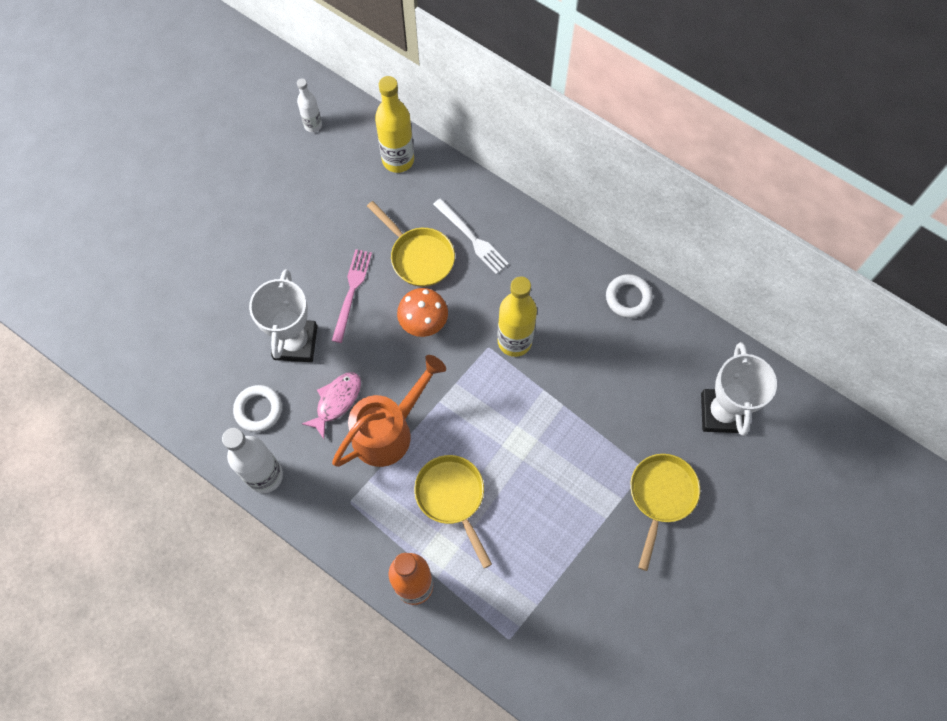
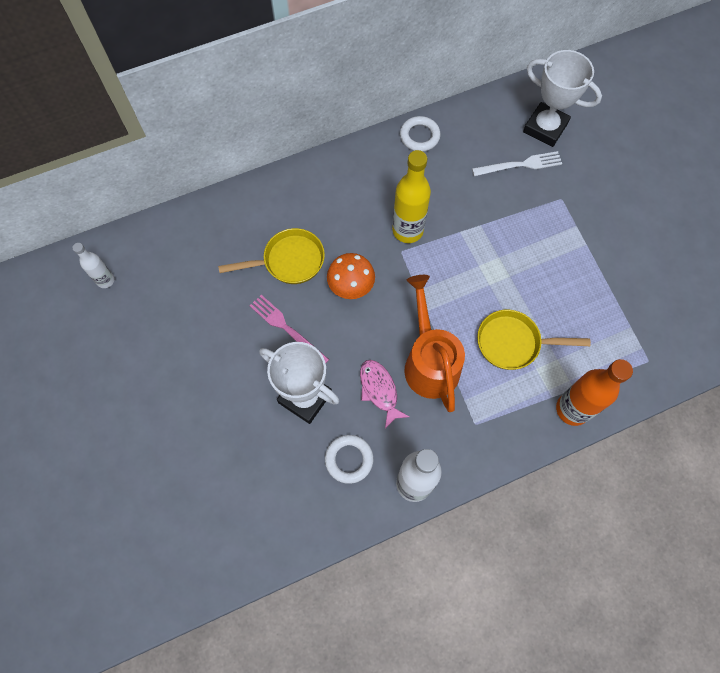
camera: 60 degrees left, 0 degrees up
yellow bottle [375,76,414,173] -> none
white fork [433,198,509,274] -> white fork moved to [472,151,562,176]
yellow pan [630,454,700,571] -> none

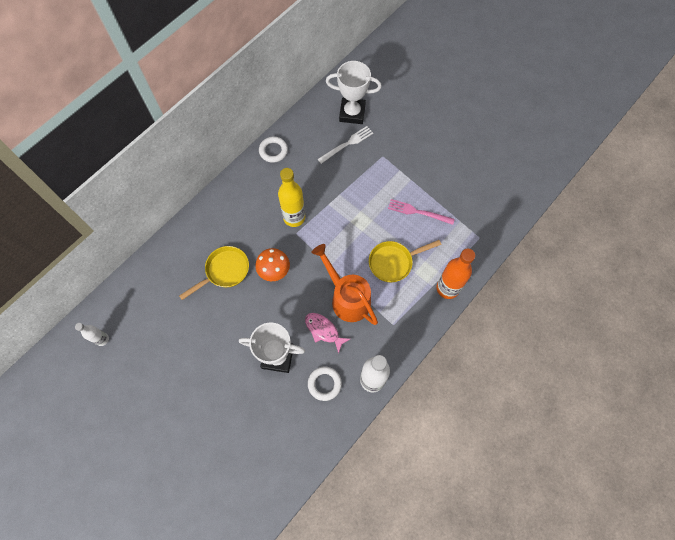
camera: 25 degrees left, 0 degrees up
pink fork [250,295,329,363] -> pink fork moved to [388,199,455,225]

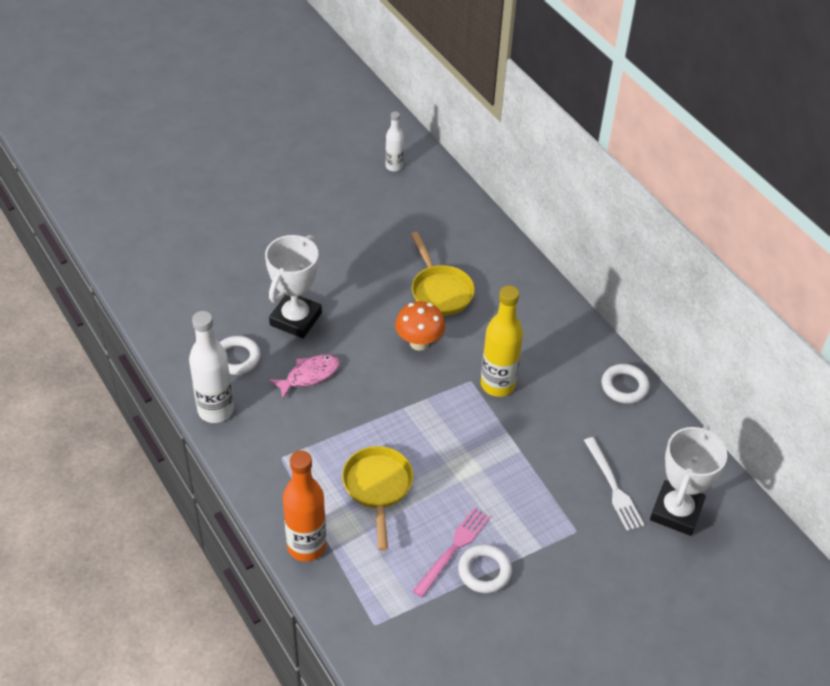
camera: 105 degrees right, 20 degrees down
orange watering can [311,244,378,325] -> none
none -> white ring [458,544,512,593]

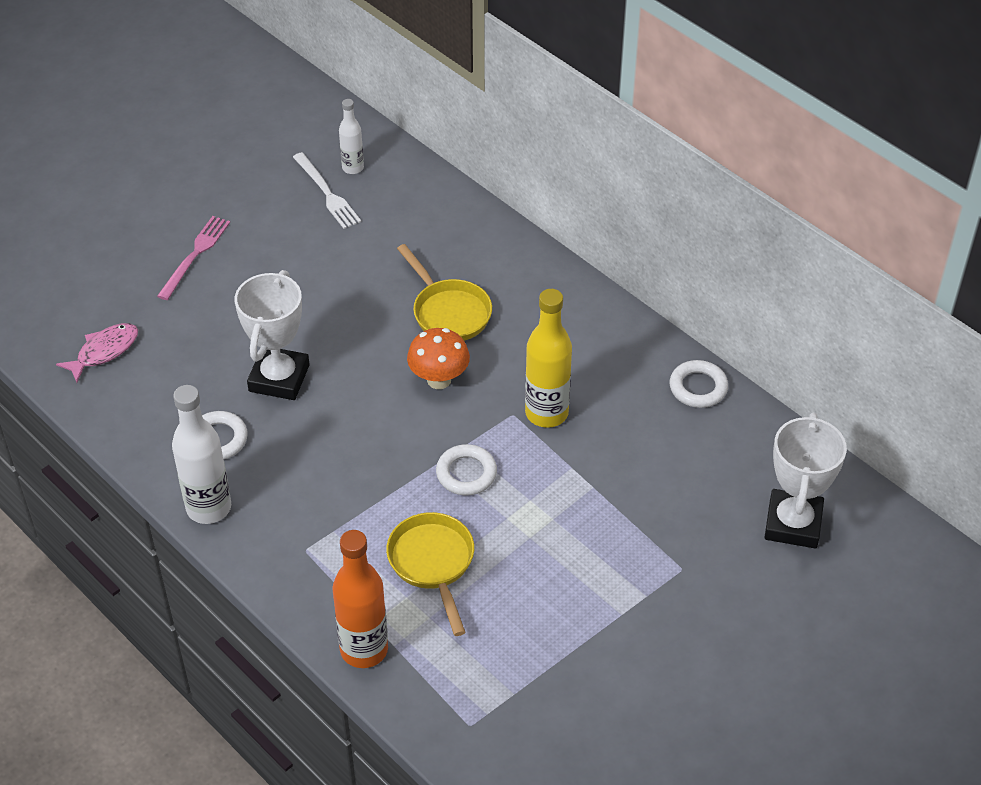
camera: 10 degrees left, 0 degrees up
pink fish [269,354,340,399] -> pink fish moved to [56,323,138,383]
pink fork [413,508,490,598] -> pink fork moved to [157,216,230,300]
white ring [458,544,512,593] -> white ring moved to [436,444,497,495]
white fork [584,437,644,531] -> white fork moved to [293,152,361,229]

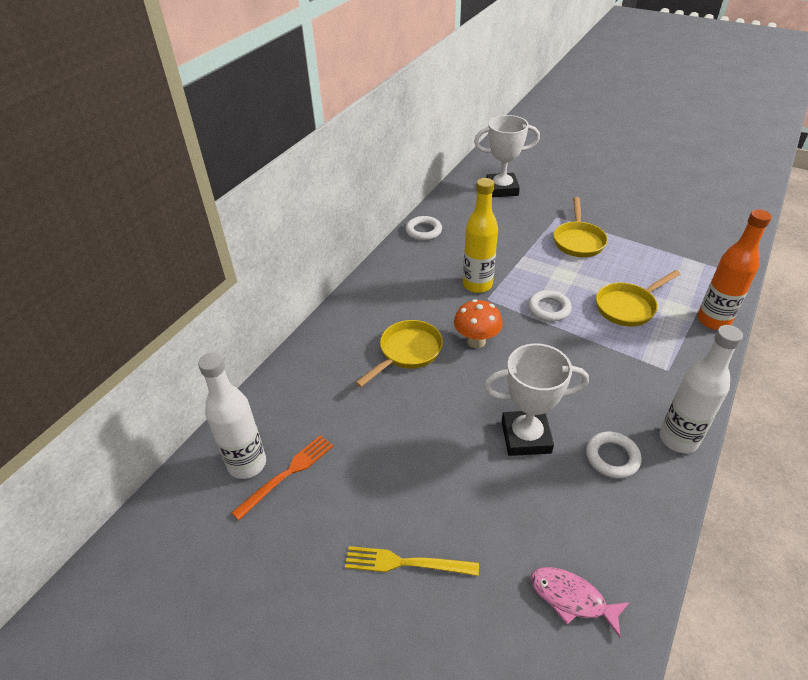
camera: 105 degrees left, 5 degrees down
pink fork [157,216,230,300] -> yellow fork [345,546,479,576]
white fork [293,152,361,229] -> orange fork [232,435,333,520]
white bottle [339,99,364,174] -> white bottle [198,353,266,479], size x1.76
none -> yellow pan [554,197,608,257]

